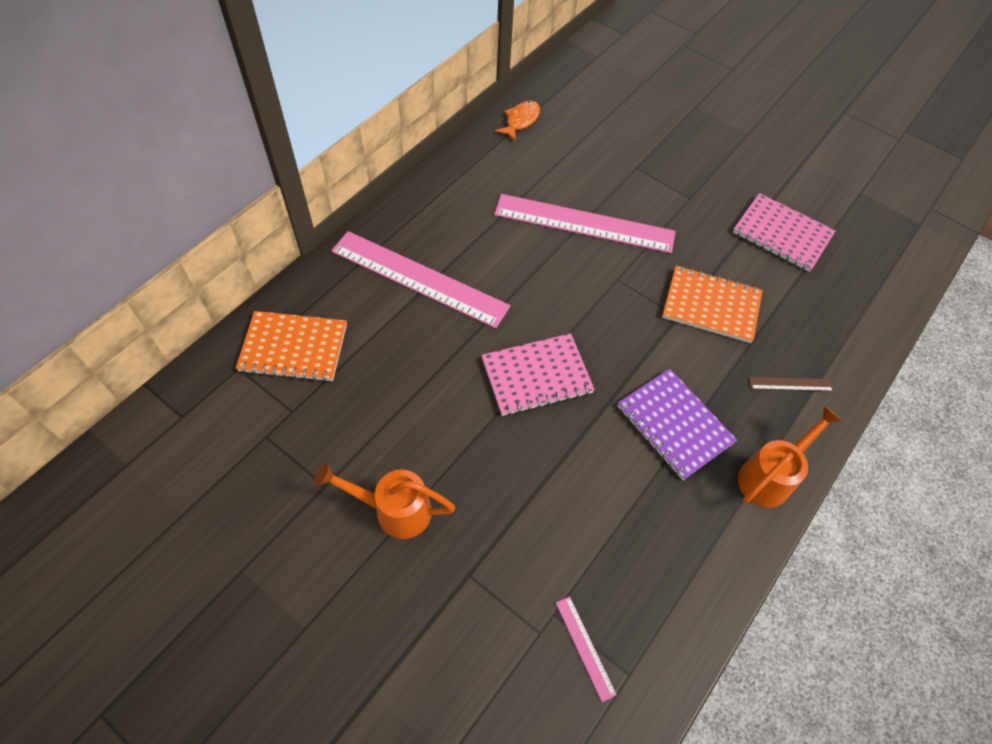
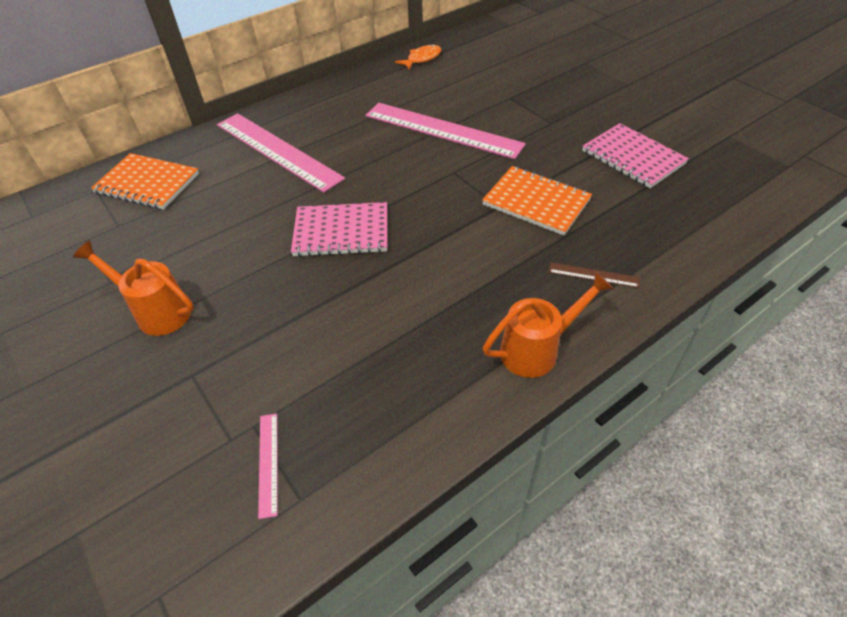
camera: 20 degrees right, 10 degrees down
purple notebook [618,369,737,480] -> none

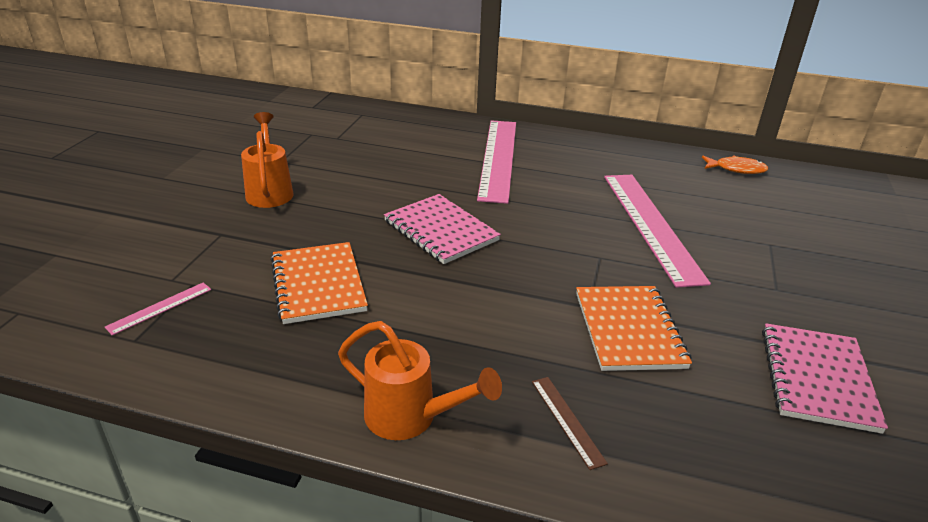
camera: 50 degrees right, 15 degrees down
orange notebook [91,153,199,210] -> orange notebook moved to [271,242,368,324]

